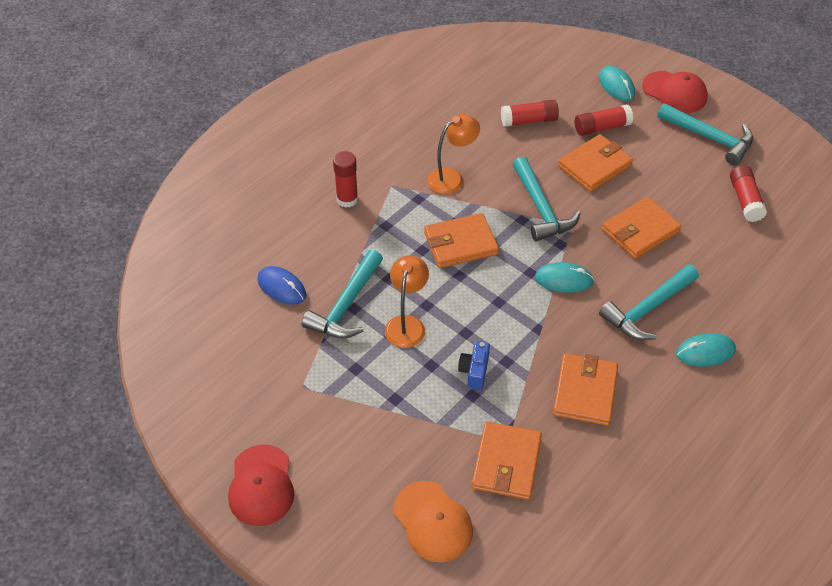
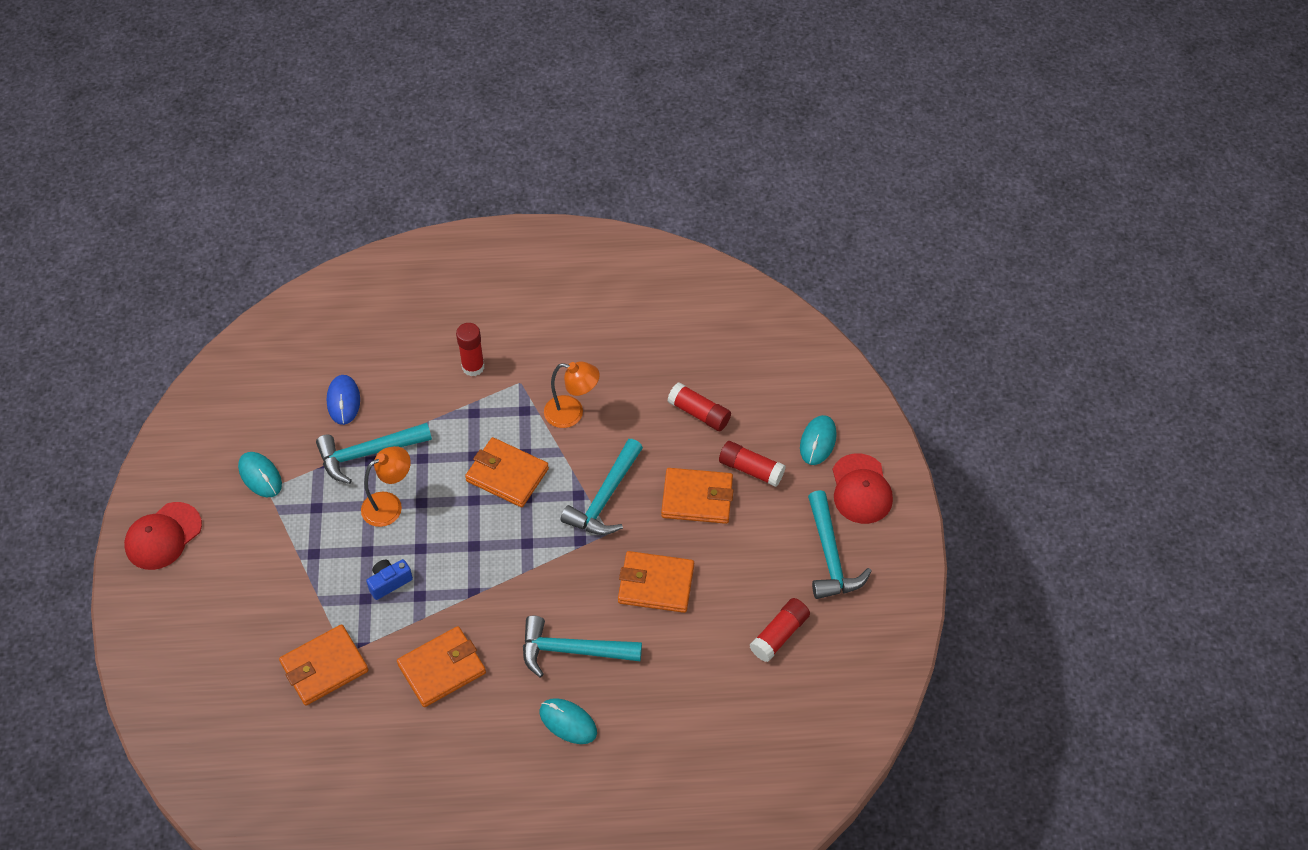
camera: 45 degrees right, 5 degrees up
orange cap [393,481,473,562] -> none
turquoise mouse [535,262,594,293] -> turquoise mouse moved to [238,452,282,497]

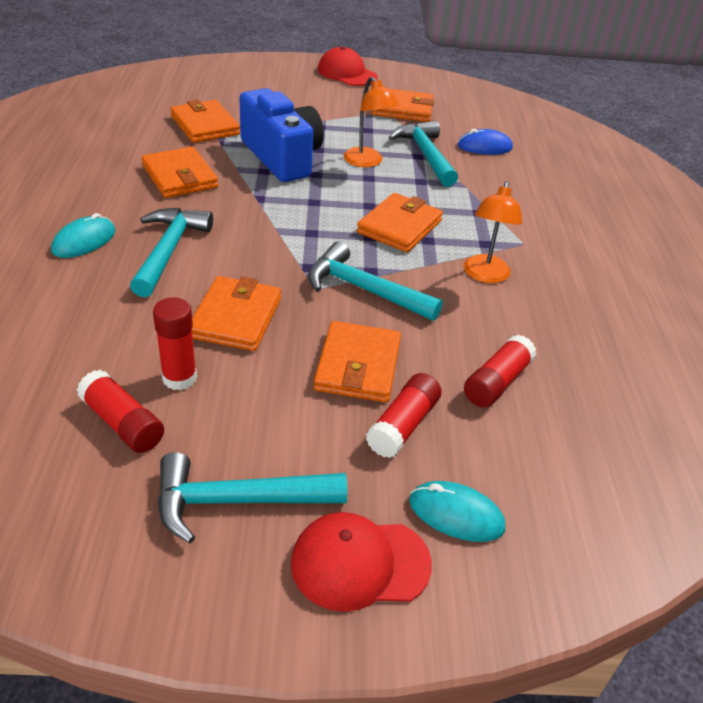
camera: 90 degrees right, 15 degrees down
turquoise mouse [238,452,282,497] -> orange wallet [371,89,434,122]
blue camera [366,559,413,600] -> blue camera [239,88,324,182], size x2.35
red glue stick [456,323,485,376] -> red glue stick moved to [153,297,197,390]

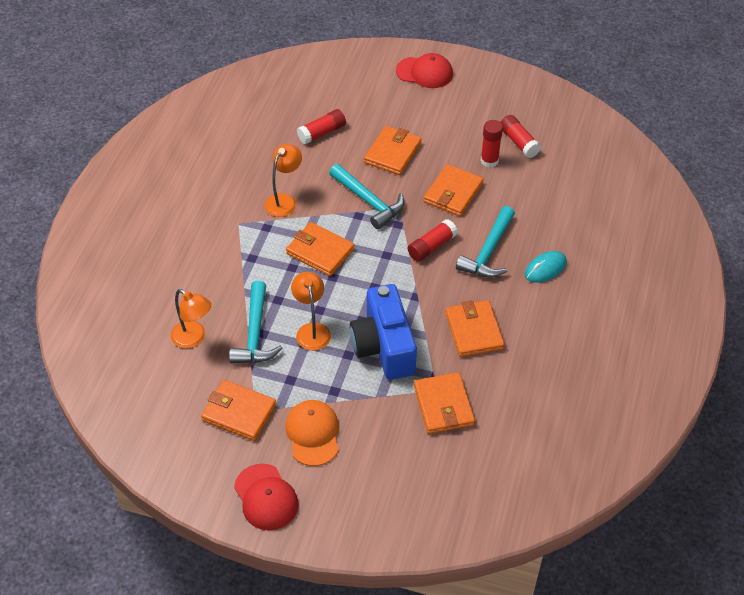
camera: 160 degrees left, 10 degrees up
turquoise hammer [157,452,348,543] -> none
orange wallet [357,193,443,252] -> orange wallet turned 75 degrees clockwise [286,222,355,276]
red glue stick [366,373,441,458] -> red glue stick moved to [408,219,458,262]
turquoise mouse [409,481,505,542] -> none
blue mouse [458,129,513,155] -> orange lamp [171,289,211,348]
none -> orange cap [285,400,339,466]

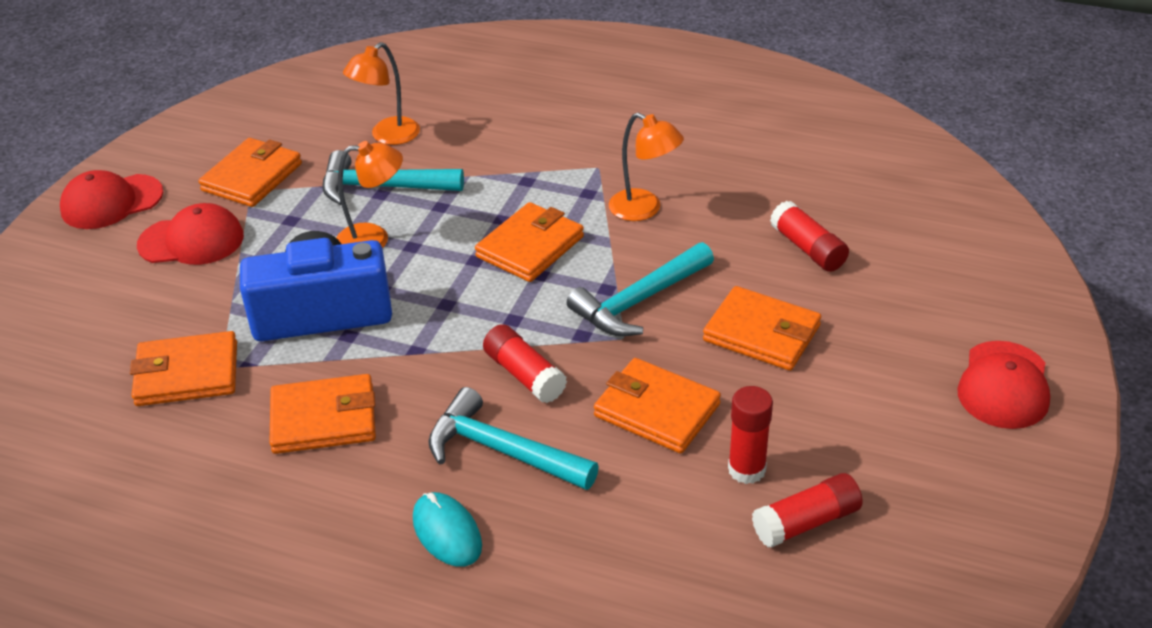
camera: 95 degrees right, 10 degrees down
orange cap [285,400,339,466] -> red cap [137,203,244,265]

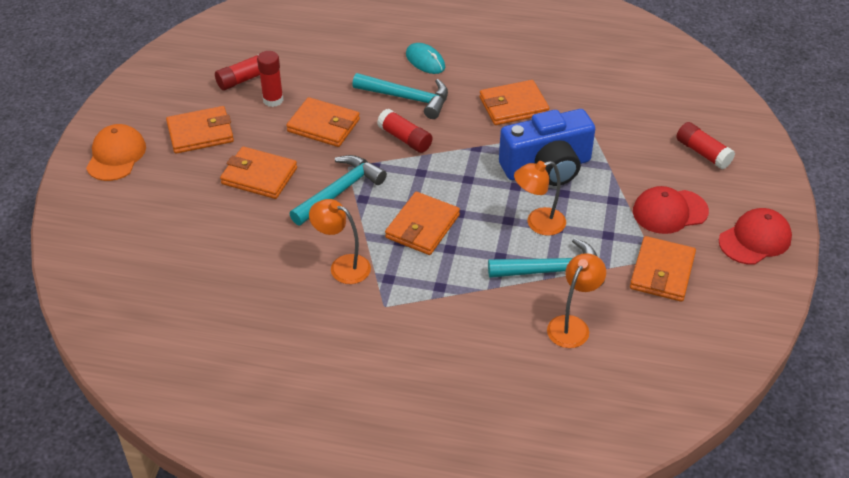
camera: 170 degrees right, 5 degrees up
orange wallet [130,331,237,406] -> orange wallet moved to [166,106,234,154]
red glue stick [770,201,849,272] -> red glue stick moved to [676,122,735,170]
red cap [957,341,1050,429] -> orange cap [86,124,146,181]

